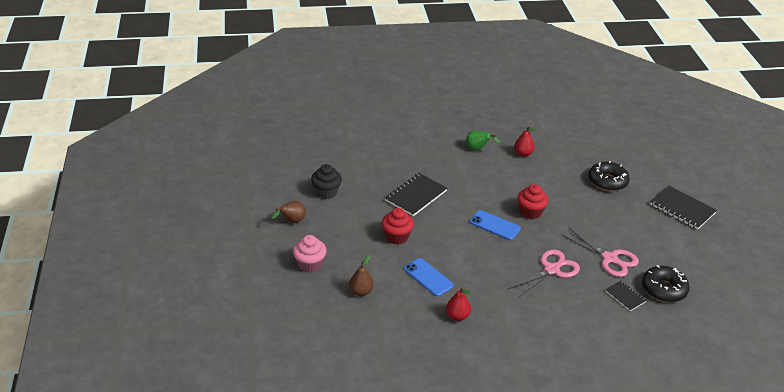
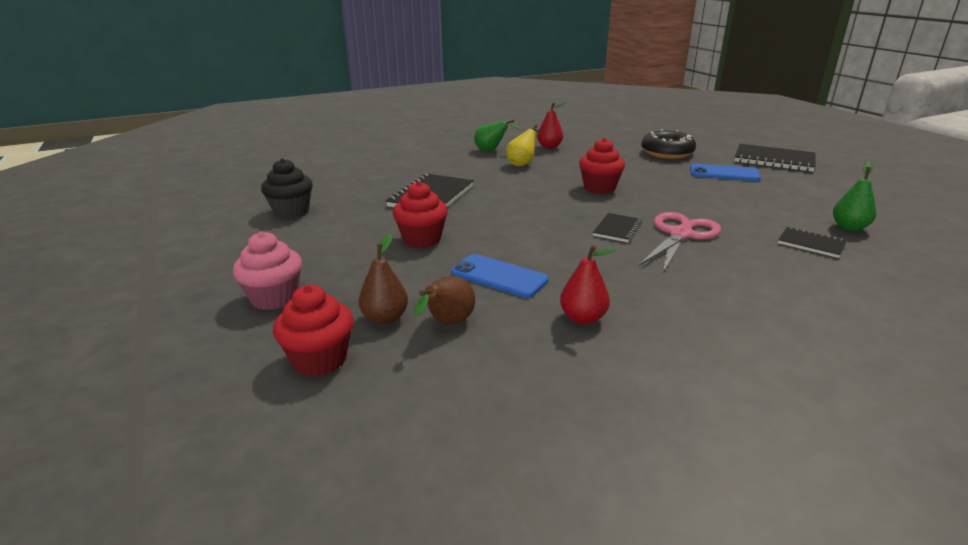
camera: 15 degrees left, 10 degrees down
brown pear [272,201,306,223] -> brown pear moved to [414,276,475,325]
blue phone [470,210,521,240] -> blue phone moved to [690,163,761,181]
pink scissors [561,228,639,277] -> none
black donut [642,265,690,302] -> green pear [833,161,876,231]
none -> red cupcake [273,285,354,376]
none -> yellow pear [506,124,541,166]
none -> black notebook [593,213,642,242]

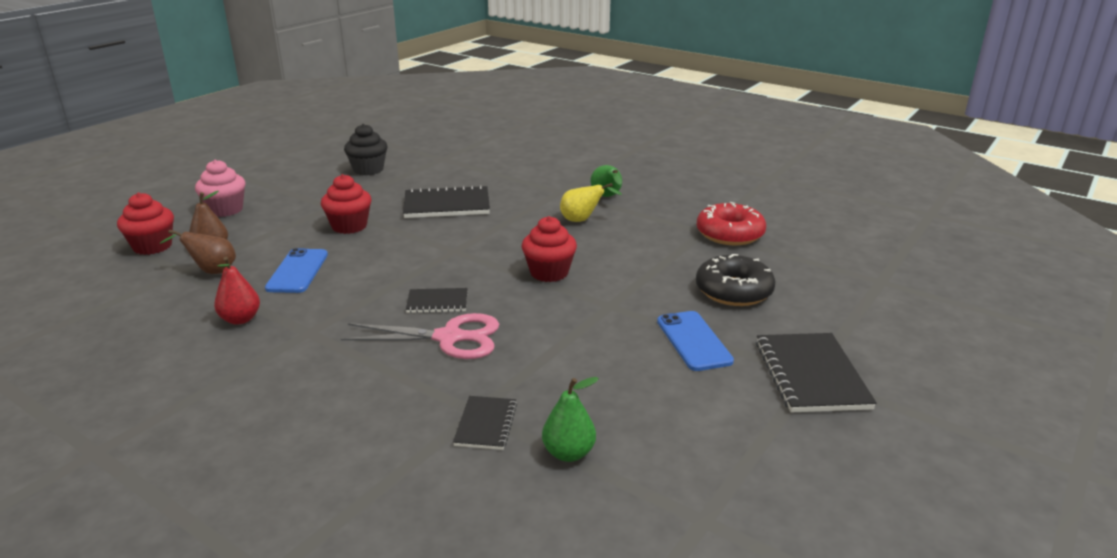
camera: 60 degrees right, 0 degrees up
red pear [537,102,566,149] -> none
none -> red donut [697,202,766,245]

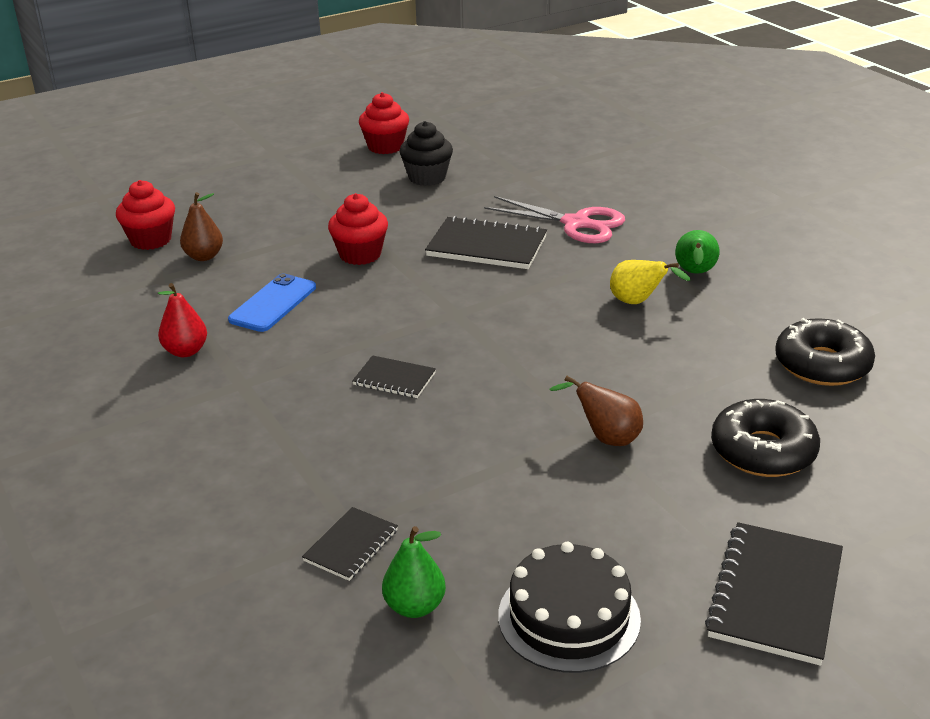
camera: 25 degrees right, 5 degrees up
brown pear [160,230,236,274] -> brown pear moved to [549,375,643,446]
pink cupcake [195,159,245,217] -> none
pink scissors [341,313,499,359] -> pink scissors moved to [484,196,625,243]
red cupcake [522,216,577,282] -> red cupcake moved to [359,92,409,154]
blue phone [657,311,734,371] -> none
red donut [697,202,766,245] -> black donut [775,318,875,386]
none -> black cake [498,542,641,673]

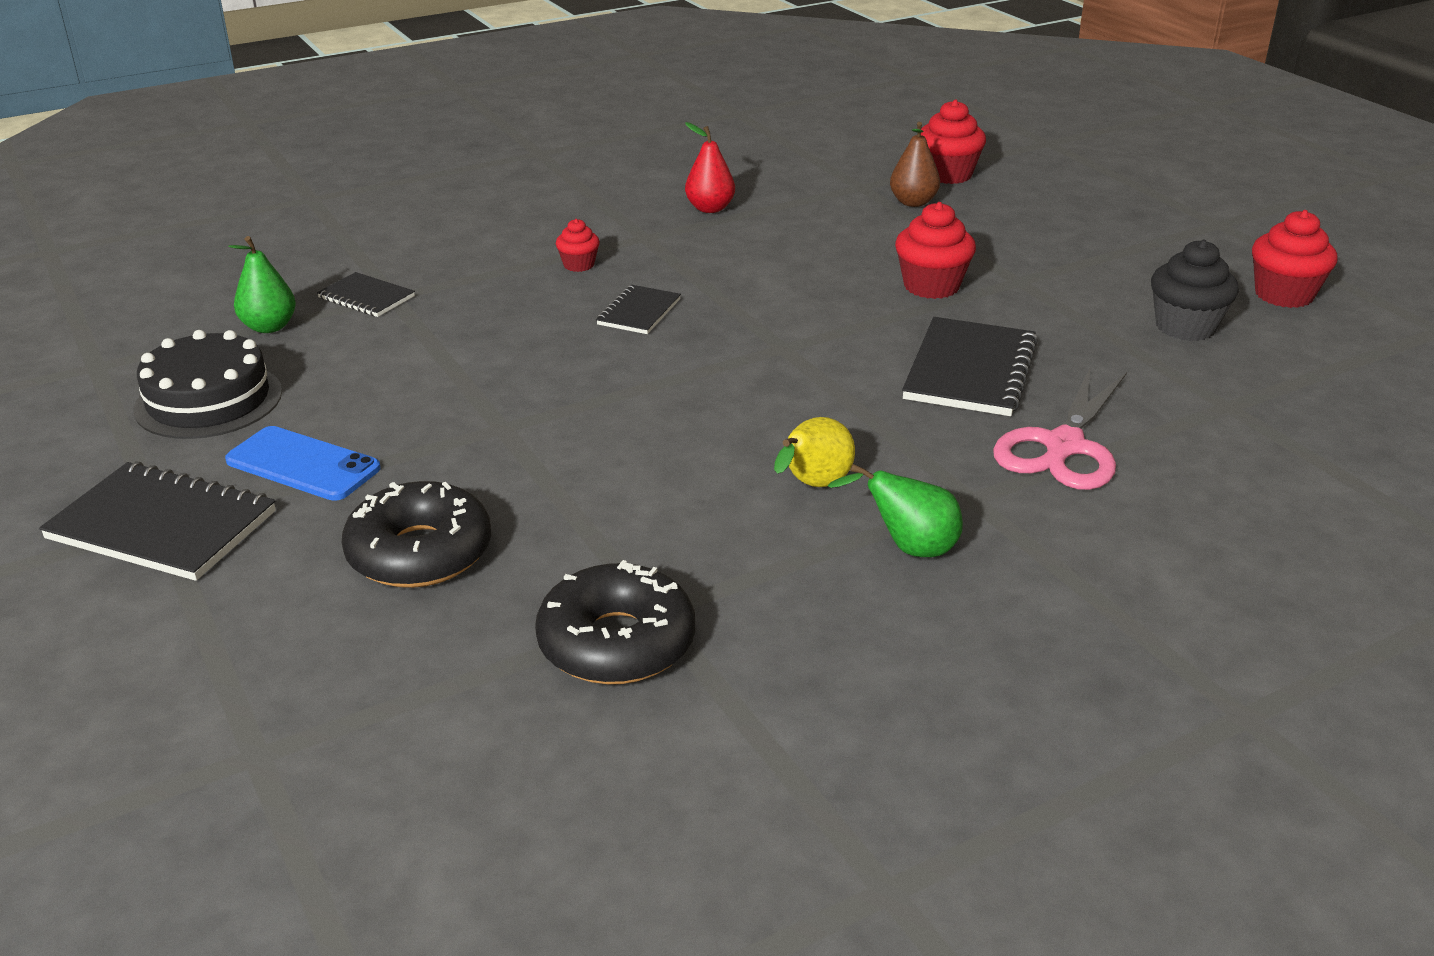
camera: 90 degrees right, 0 degrees up
blue phone [228,273,316,332] -> blue phone moved to [225,426,381,501]
brown pear [549,375,643,446] -> none
none -> red cupcake [556,219,600,272]

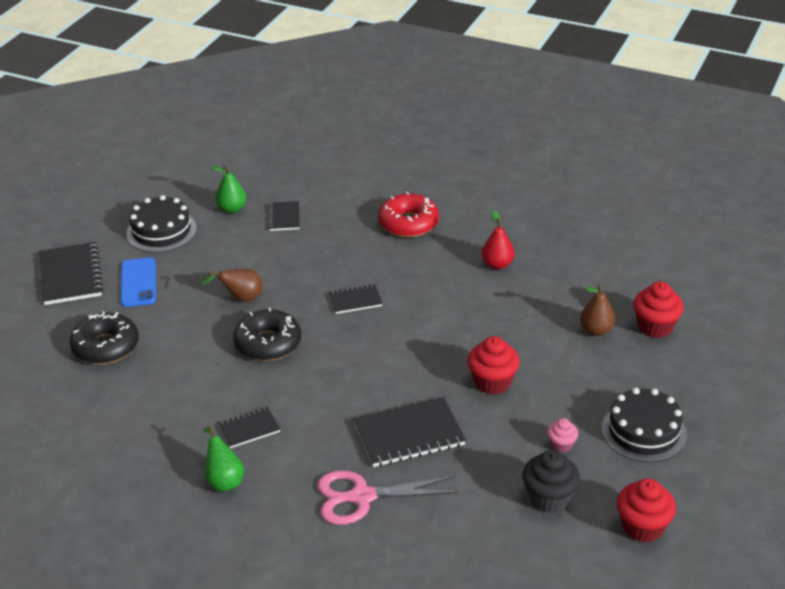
camera: 55 degrees right, 5 degrees up
black donut [535,560,695,684] -> black donut moved to [233,308,301,361]
red cupcake [556,219,600,272] -> none
yellow pear [774,417,855,487] -> black notebook [218,406,280,448]
none -> brown pear [201,269,263,302]
none -> red donut [378,192,439,237]
none -> pink cupcake [547,418,578,453]
none -> black cake [602,388,687,463]

